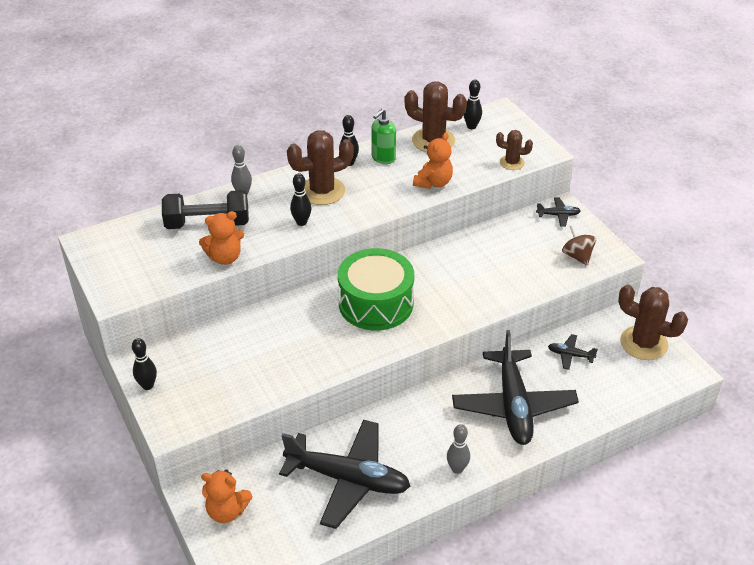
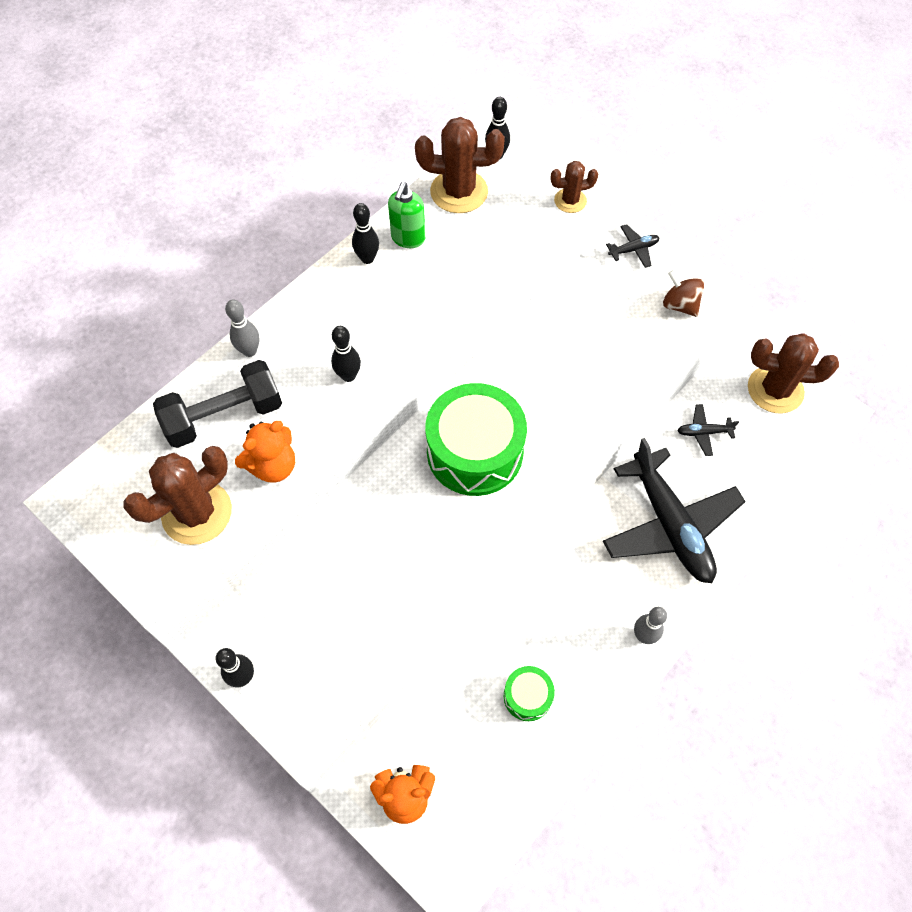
camera: 20 degrees left, 20 degrees up
black plane [279,420,410,529] -> green drum [504,666,555,721]
brown cactus [287,130,353,205] -> brown cactus moved to [123,446,232,545]
orange teddy bear [413,132,453,189] -> none

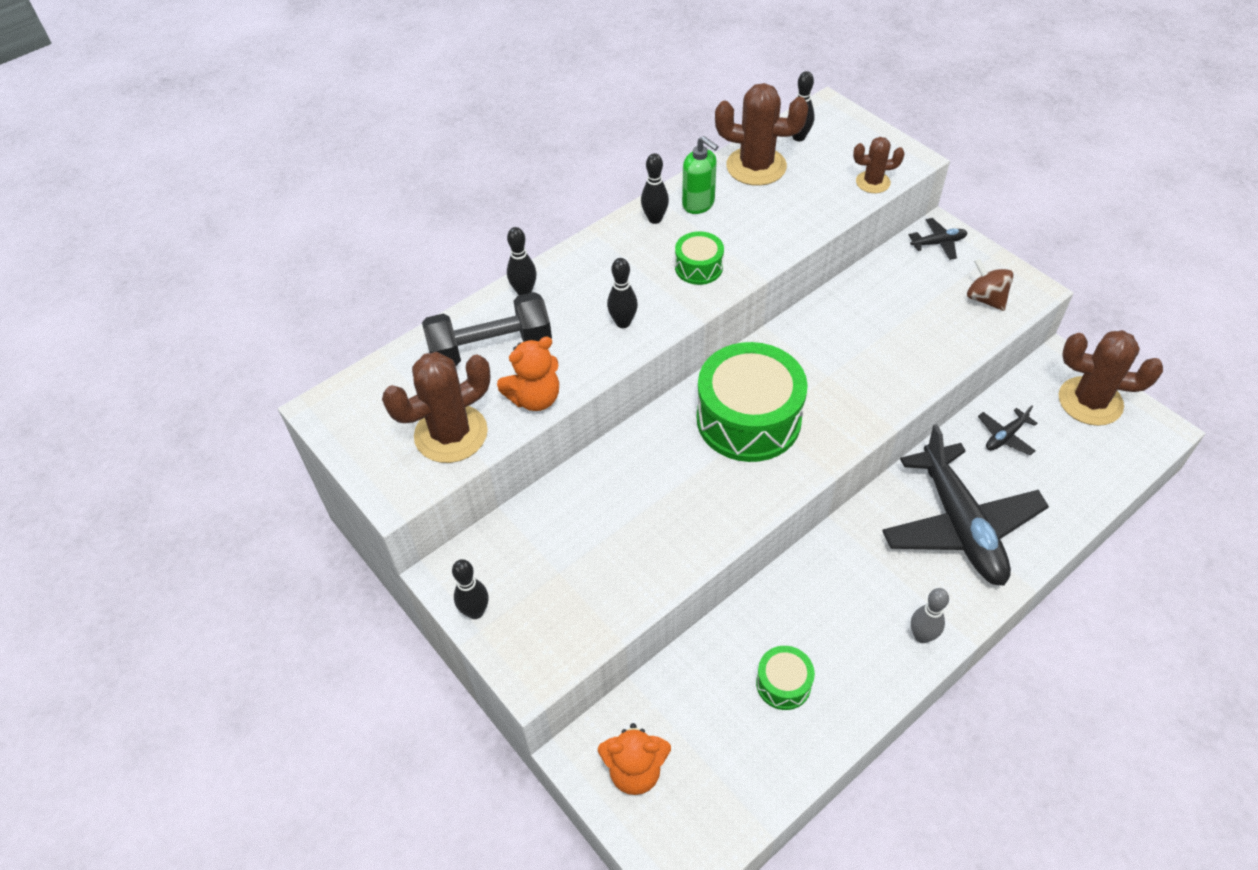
camera: 10 degrees right, 10 degrees down
grey bowling pin [225,300,260,357] -> black bowling pin [507,227,537,295]
green soap dispenser [388,182,425,248] -> green soap dispenser turned 75 degrees counterclockwise [682,136,719,214]
black plane [677,404,739,456] -> black plane turned 45 degrees counterclockwise [978,405,1037,456]
none -> green drum [675,231,724,285]

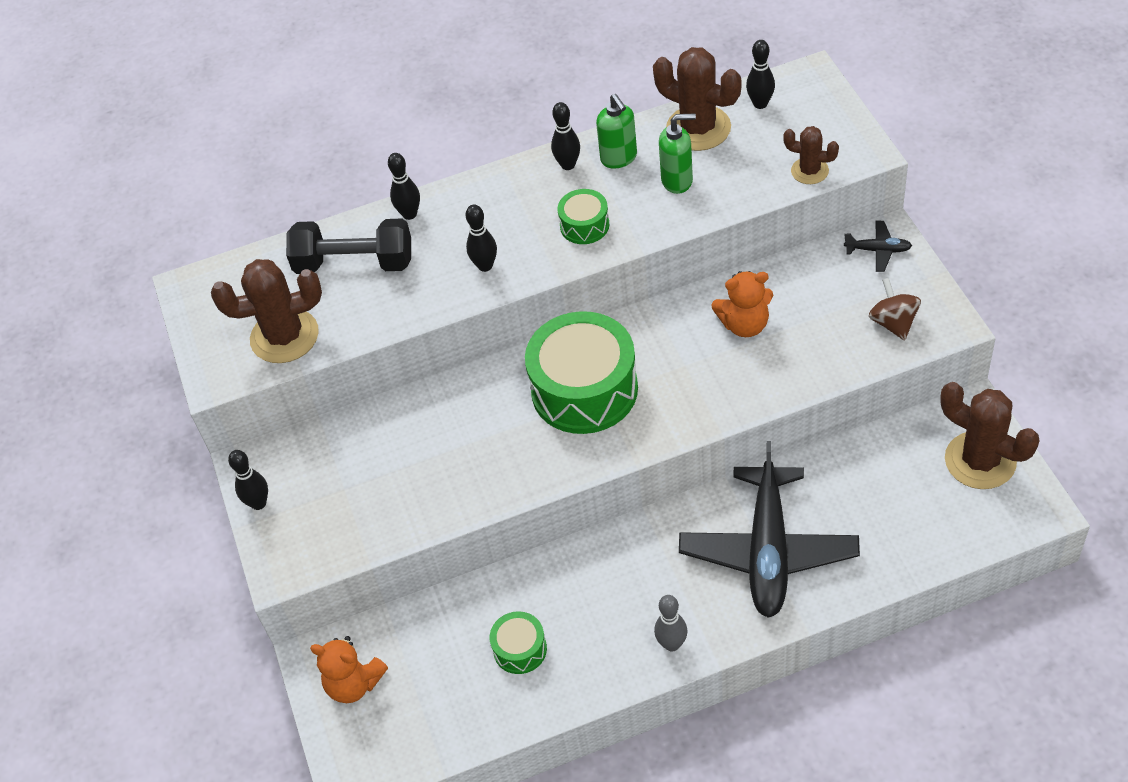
camera: 25 degrees right, 0 degrees up
orange teddy bear [497,337,559,411] -> orange teddy bear moved to [711,271,773,337]
black plane [978,405,1037,456] -> none
none -> green soap dispenser [659,113,696,194]

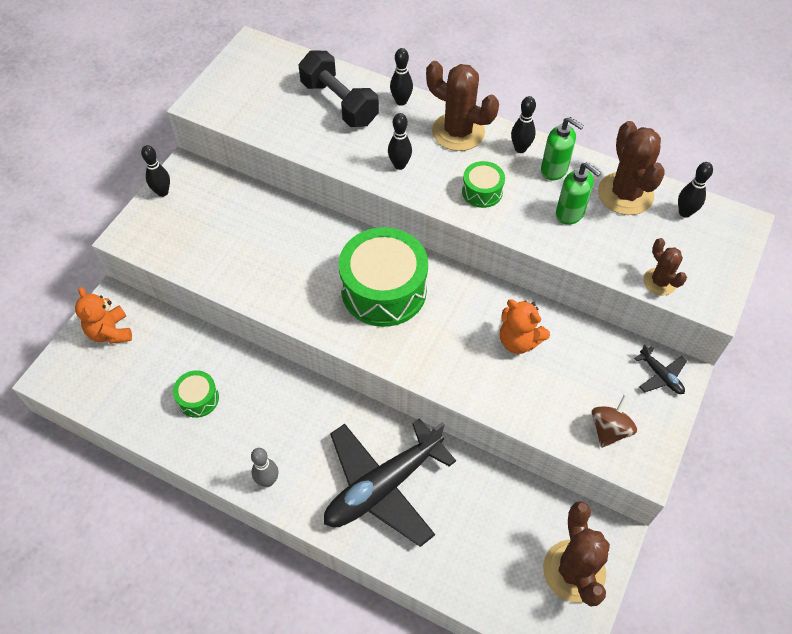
camera: 40 degrees right, 5 degrees up
brown cactus [211,259,322,363] -> brown cactus moved to [426,61,499,151]
green soap dispenser [596,94,637,169] -> green soap dispenser turned 75 degrees counterclockwise [541,117,584,180]

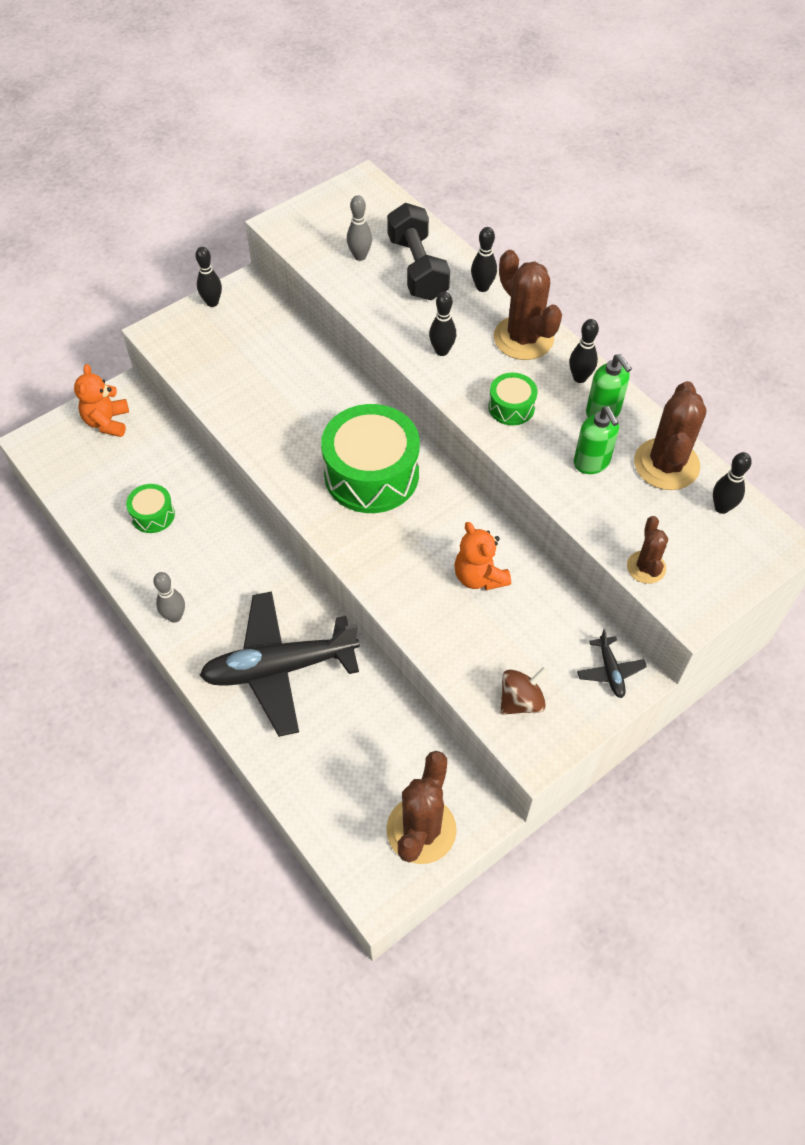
camera: 25 degrees right, 0 degrees up
none -> grey bowling pin [347,195,372,261]

